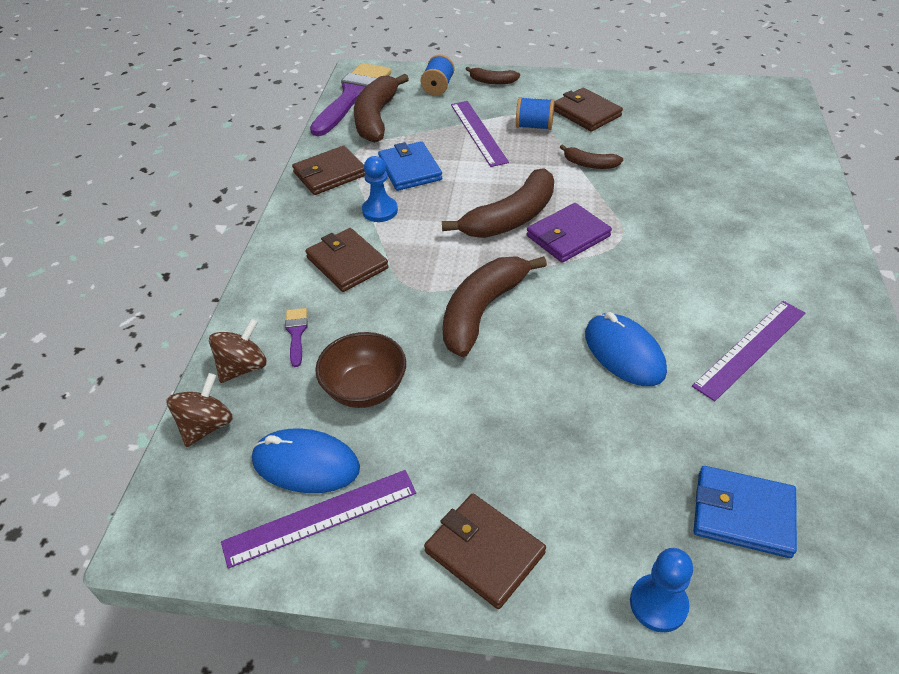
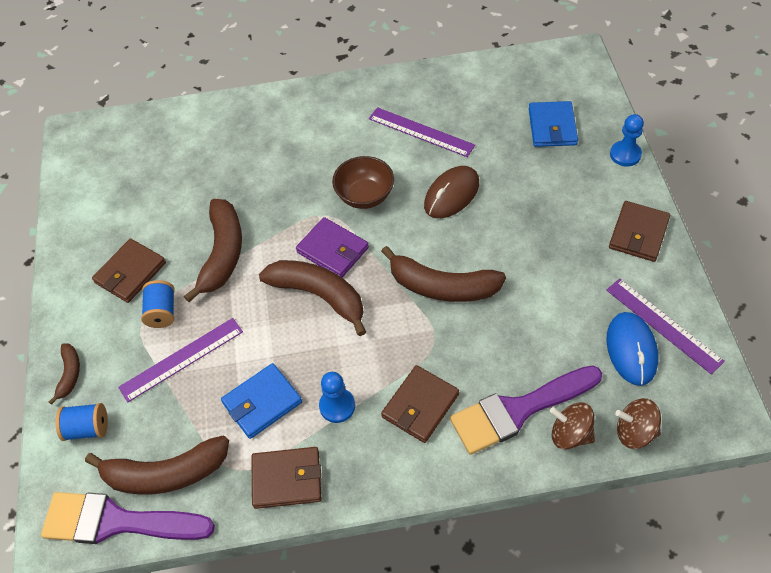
camera: 105 degrees left, 10 degrees up
purple brush [285,308,307,367] -> purple brush [450,365,602,455], size x2.42
brown wallet [292,146,365,195] -> brown wallet turned 45 degrees counterclockwise [251,447,322,509]
brown bowl [315,332,406,408] -> brown bowl moved to [332,156,394,209]
brown banana [560,144,623,169] -> brown banana [184,199,242,302], size x1.98
blue mouse [585,312,667,386] -> brown mouse [424,166,479,218]

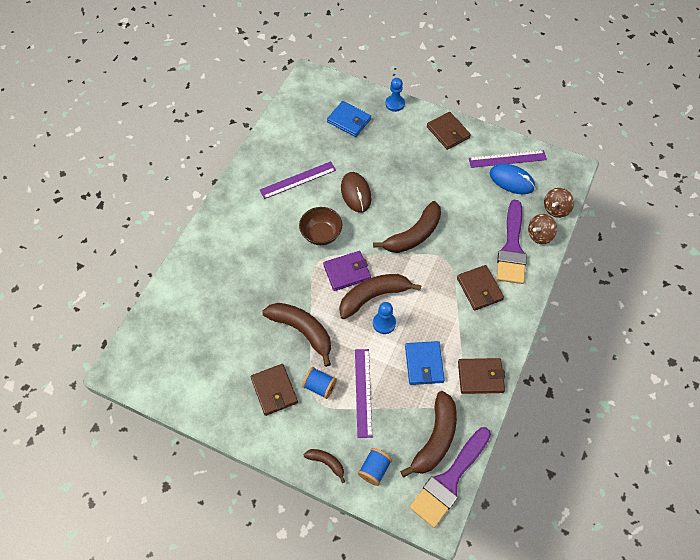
camera: 60 degrees left, 5 degrees up
brown wallet [251,447,322,509] -> brown wallet turned 60 degrees clockwise [458,358,505,394]
blue pawn [319,372,355,423] -> blue pawn moved to [373,302,396,334]

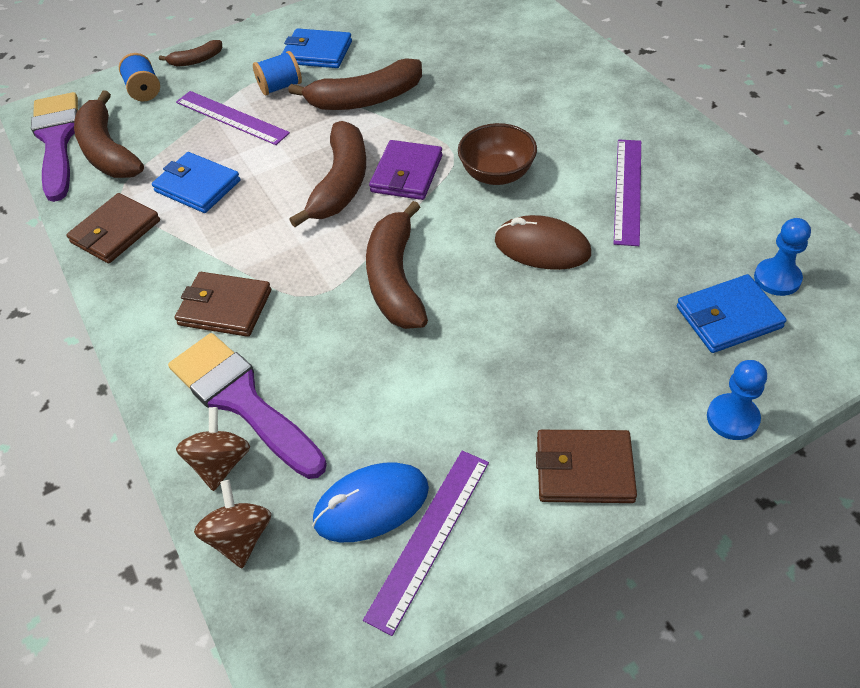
camera: 130 degrees right, 10 degrees down
brown wallet [251,364,298,416] -> blue wallet [282,28,352,68]
blue pawn [373,302,396,334] -> blue pawn moved to [754,218,811,296]

